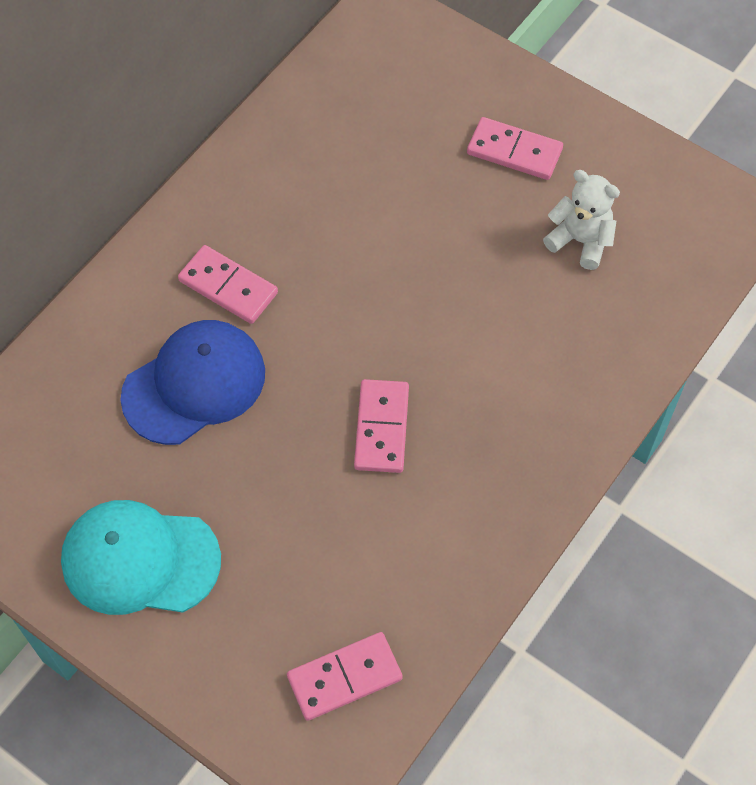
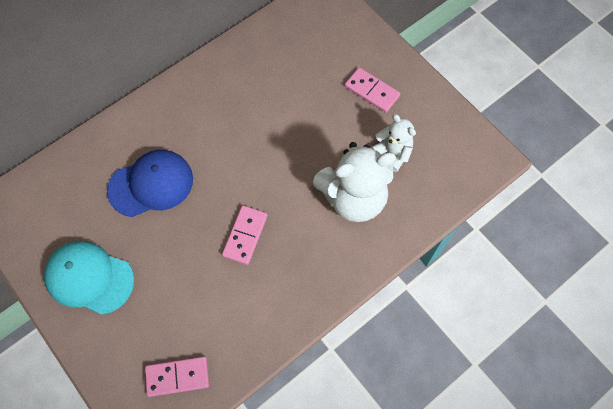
camera: 15 degrees right, 5 degrees up
pink domino [178,245,278,324] -> none
none -> white teddy bear [313,142,396,222]

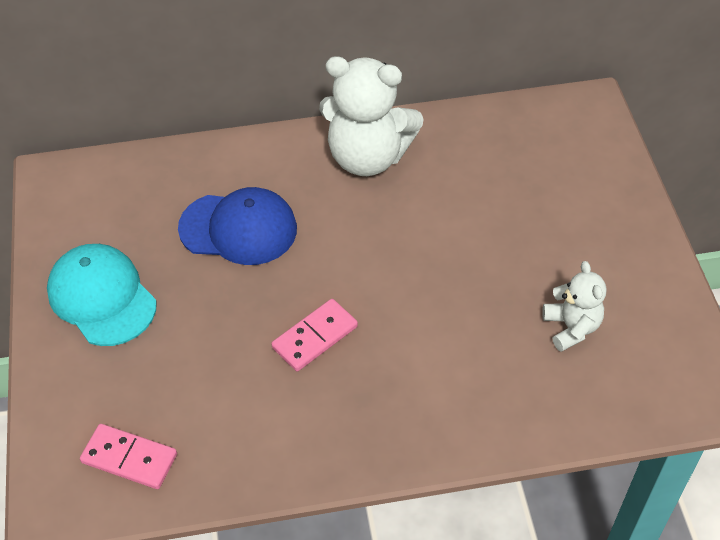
camera: 30 degrees right, 15 degrees down
white teddy bear [313,142,396,222] -> white teddy bear moved to [319,56,424,176]
pink domino [345,67,400,113] -> none

